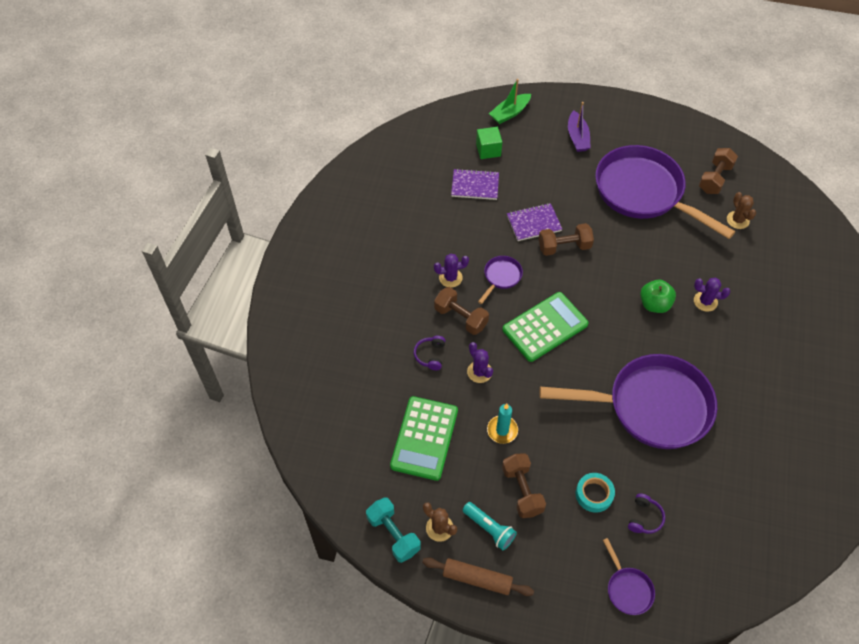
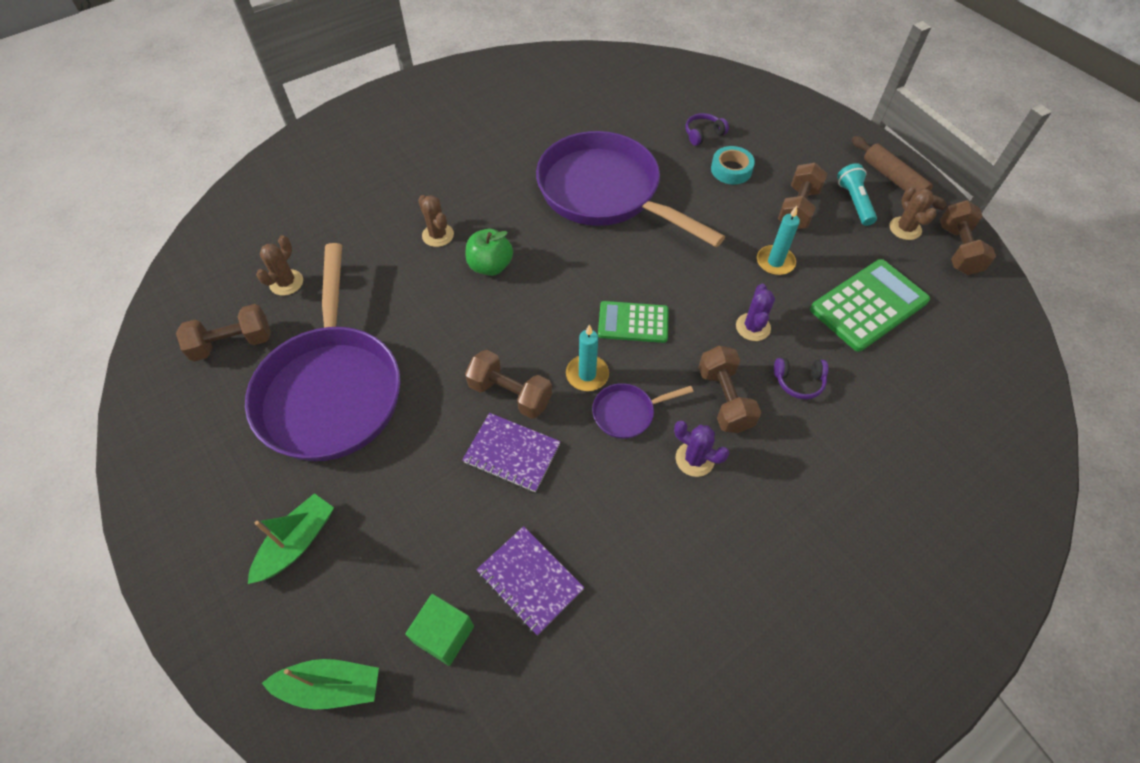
camera: 140 degrees left, 0 degrees up
turquoise dumbbell [366,497,421,563] -> brown dumbbell [940,200,996,275]
purple headphones [414,336,445,370] -> purple headphones turned 45 degrees clockwise [774,358,828,399]
green calculator [502,292,589,362] -> green calculator [598,301,669,343], size x0.64
purple boat [568,102,591,152] -> green boat [248,493,334,584]
purple pan [603,538,655,615] -> none
purple cactus [694,278,730,312] -> brown cactus [418,195,454,247]
none -> turquoise candle [566,325,609,391]

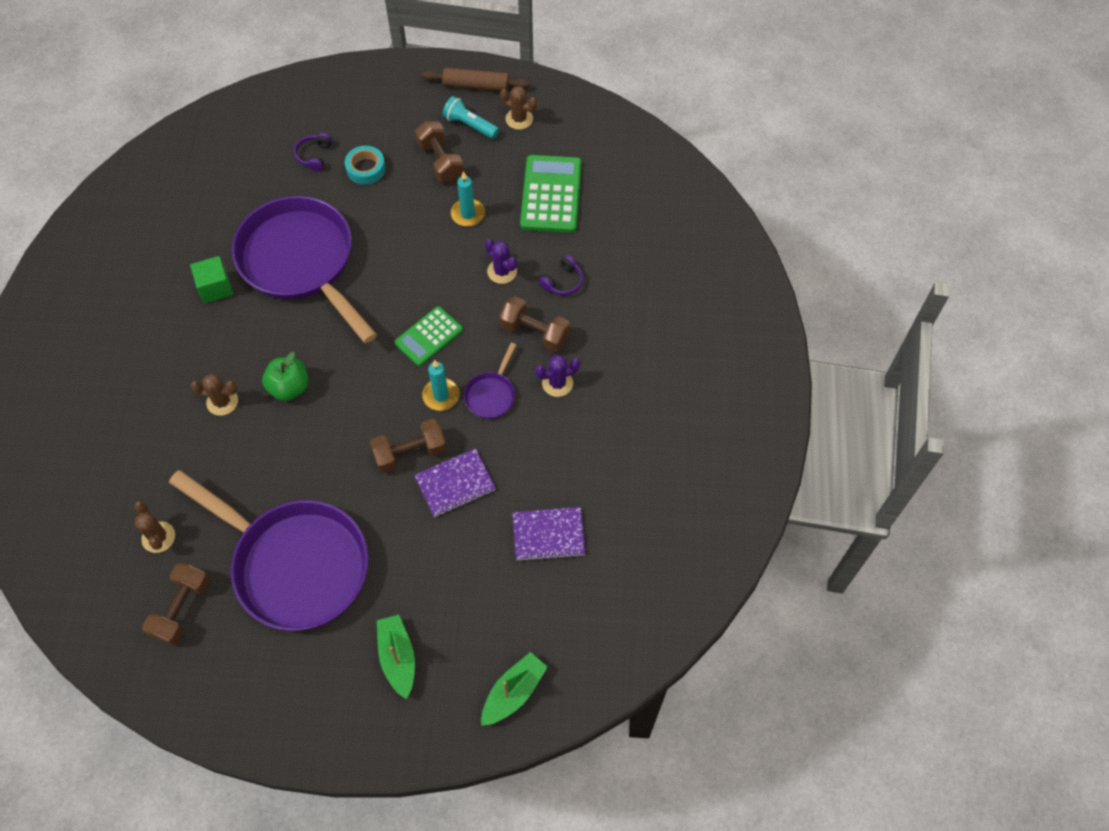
camera: 50 degrees left, 5 degrees up
green cube [405,594,474,666] -> green cube moved to [190,256,233,303]
purple pan [536,131,725,247] -> purple pan turned 60 degrees clockwise [232,196,377,343]
brown dumbbell [940,200,996,275] -> none

